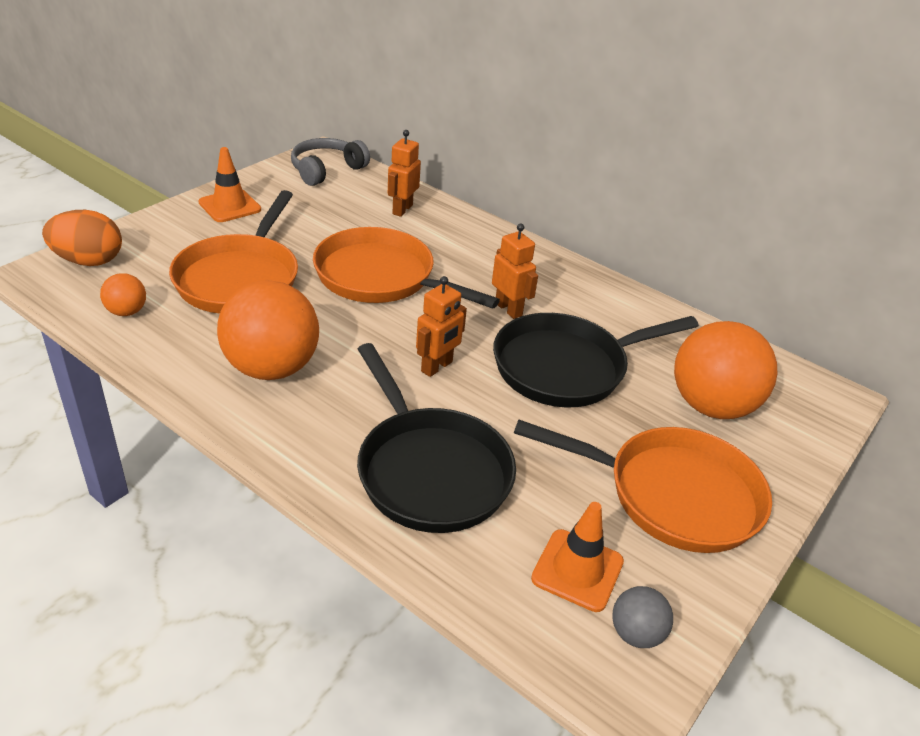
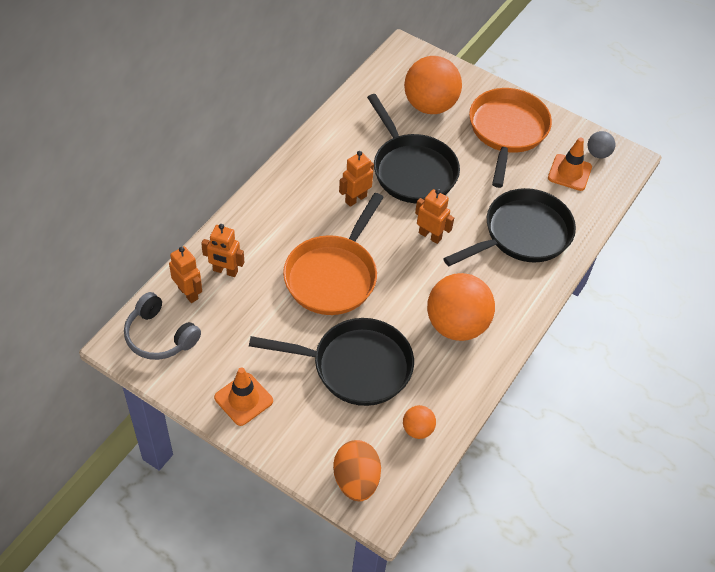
camera: 95 degrees left, 15 degrees up
orange pan [169,190,298,314] -> black pan [249,318,414,406]
none -> orange robot [169,246,202,303]

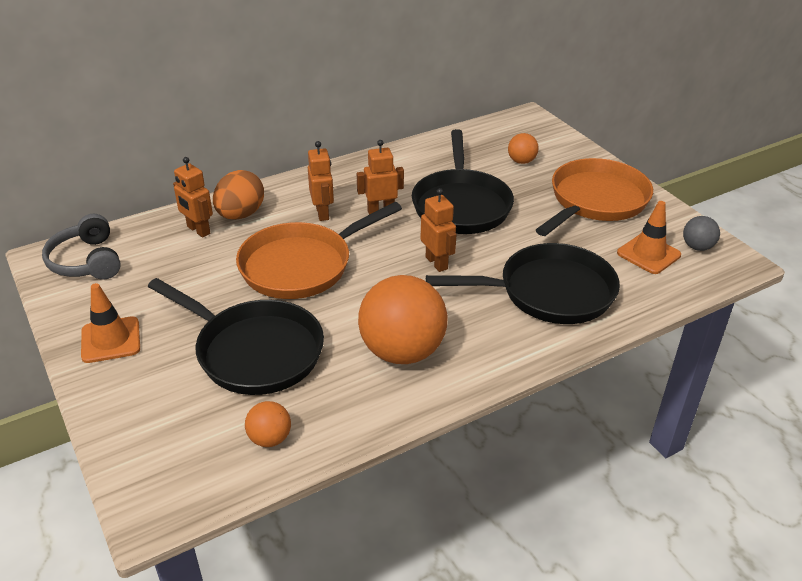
camera: 30 degrees right, 15 degrees down
orange robot [169,246,202,303] -> orange robot moved to [308,141,334,221]
orange egg [333,440,381,501] -> orange egg moved to [213,170,264,220]
orange ball [404,56,462,114] -> orange ball [508,133,539,164], size x0.47

